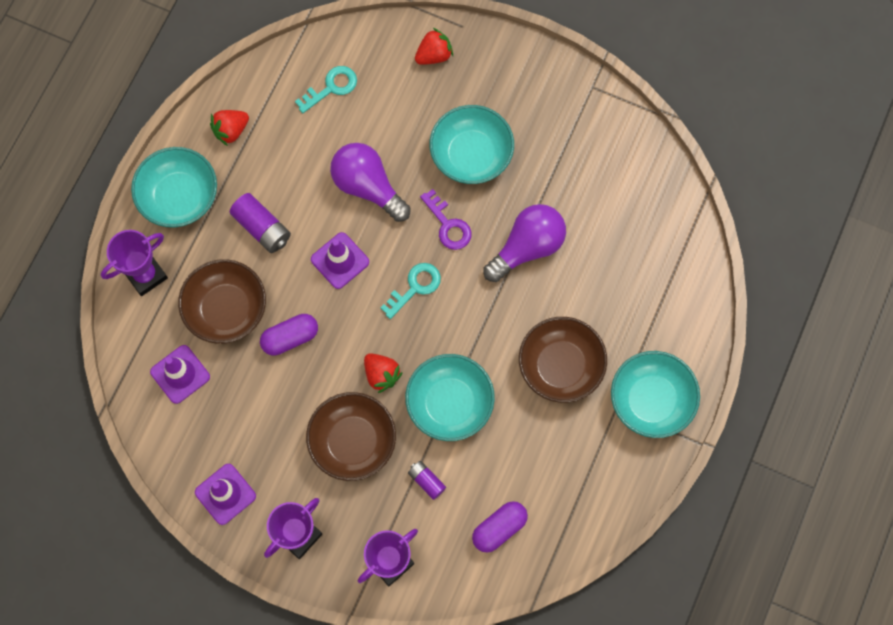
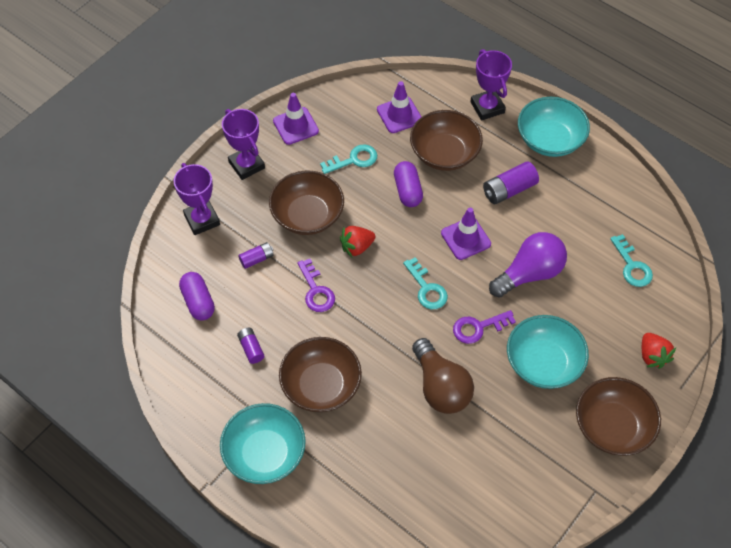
camera: 105 degrees right, 15 degrees down
red strawberry [210,110,249,146] -> none
turquoise bowl [405,354,495,441] -> purple key [298,259,335,312]
purple light bulb [483,204,566,282] -> brown light bulb [412,338,474,414]
none -> purple battery [237,328,265,364]
none -> turquoise key [320,144,377,174]
none -> brown bowl [576,377,661,456]

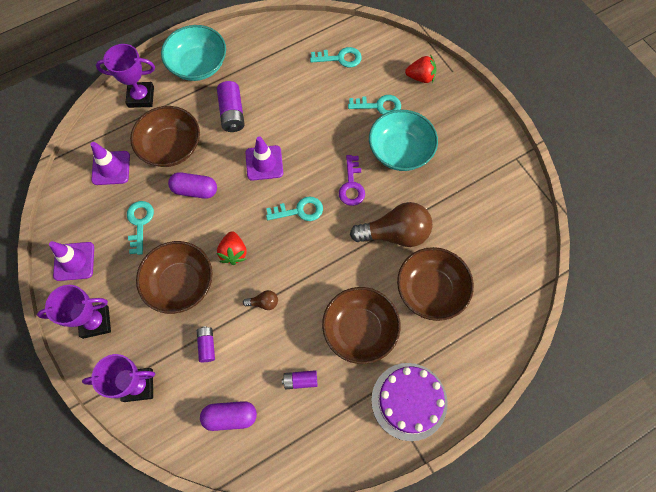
camera: 70 degrees left, 10 degrees up
turquoise bowl [220,403,306,484] -> purple cake [371,363,448,441]
purple key [298,259,335,312] -> brown light bulb [243,290,278,310]
purple light bulb [489,232,567,298] -> none
brown bowl [576,377,661,456] -> brown bowl moved to [397,247,474,321]
none -> turquoise key [348,95,401,115]

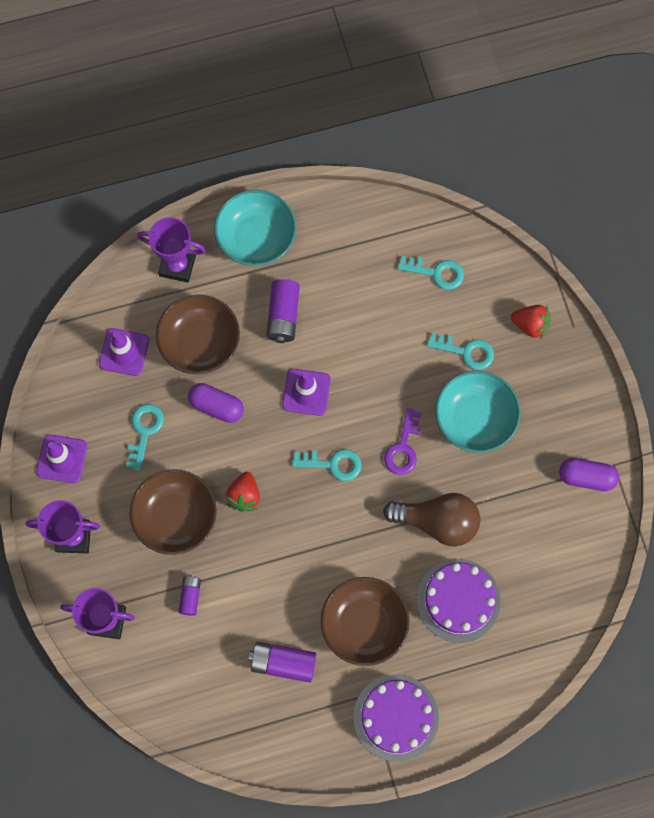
camera: 15 degrees right, 5 degrees up
purple capsule [200,401,257,431] -> purple capsule moved to [559,458,619,491]
brown light bulb [243,290,278,310] -> none
purple battery [282,370,318,390] -> purple battery [248,642,317,682], size x1.66
brown bowl [397,247,474,321] -> purple cake [417,559,501,643]

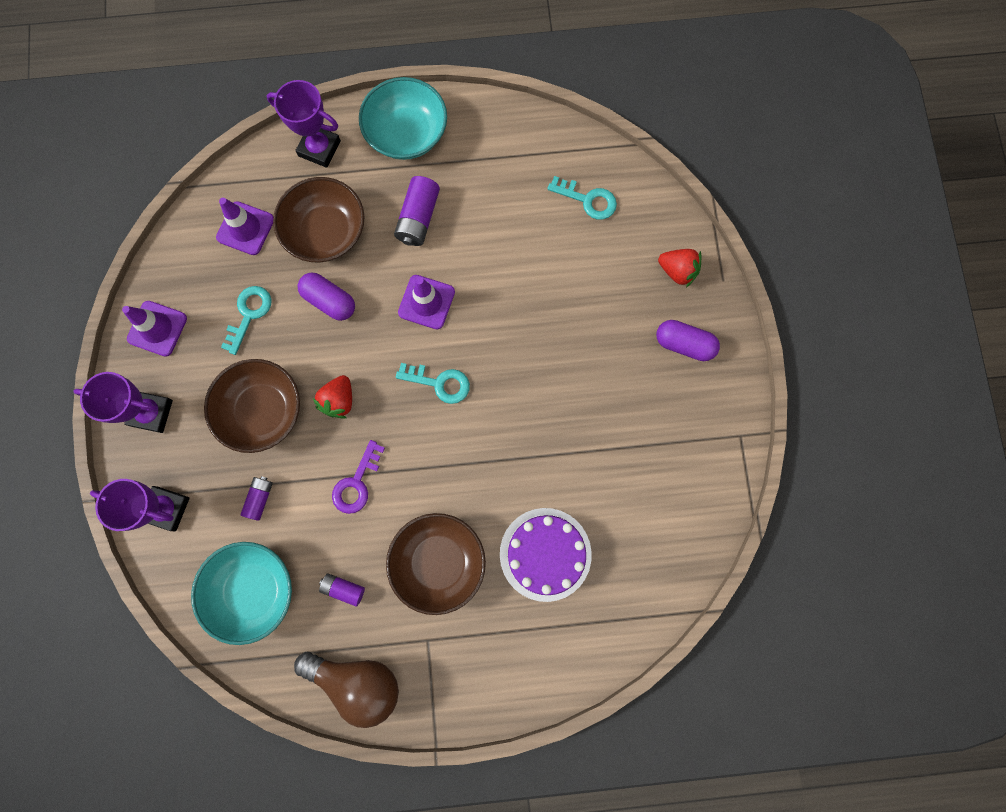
camera: 10 degrees right, 5 degrees up
purple battery [248,642,317,682] -> purple battery [319,573,365,607], size x0.60
purple cake [354,674,439,762] -> none
brown light bulb [383,493,480,547] -> brown light bulb moved to [294,652,399,728]
purple key [384,408,421,475] -> purple key moved to [332,440,385,514]
turquoise key [427,333,494,370] -> none
turquoise bowl [435,371,521,453] -> turquoise bowl moved to [191,542,292,645]
purple capsule [559,458,619,491] -> purple capsule moved to [656,320,720,361]

